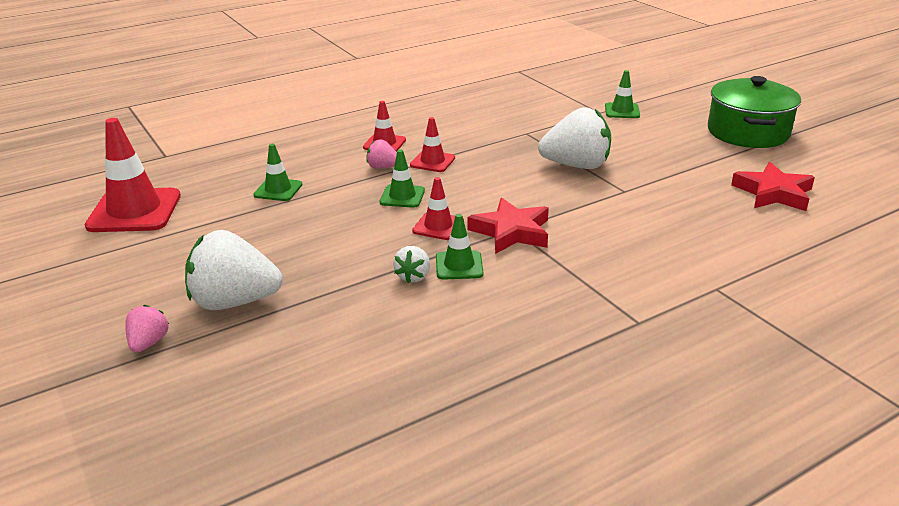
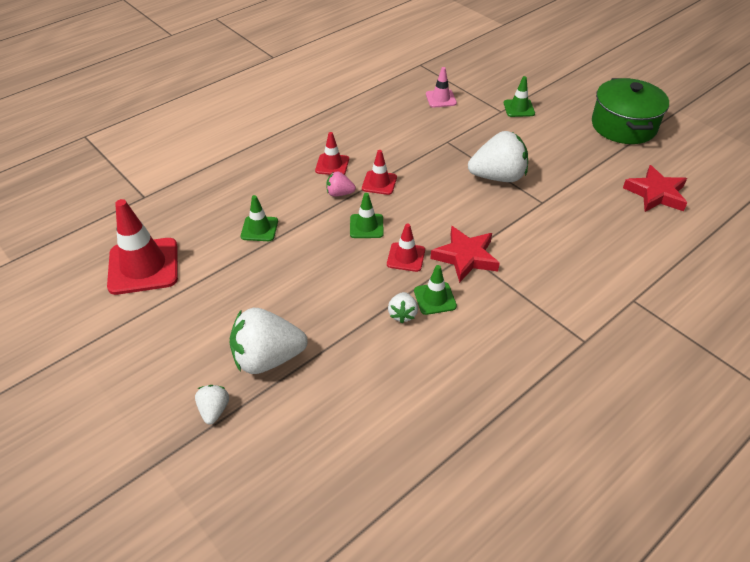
camera: 10 degrees left, 15 degrees up
pink strawberry [125,305,169,353] -> white strawberry [195,385,229,424]
none -> pink traffic cone [426,67,457,108]

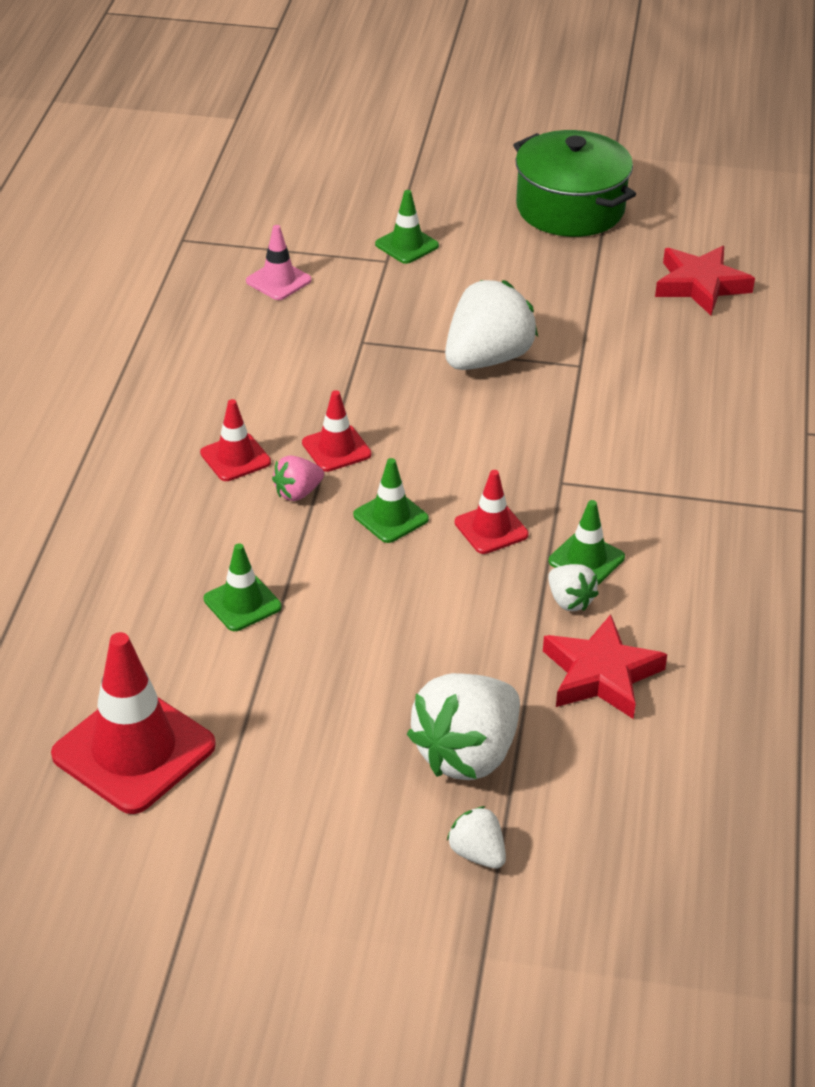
camera: 40 degrees left, 5 degrees down
red star [430,226,500,283] -> red star moved to [543,614,667,719]

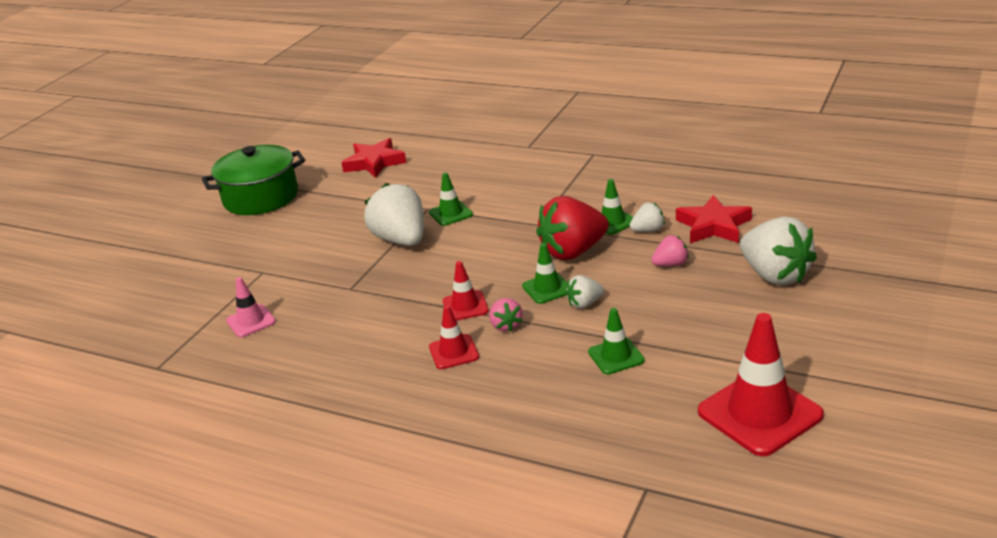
camera: 70 degrees left, 10 degrees down
green traffic cone [375,190,439,264] -> green traffic cone moved to [429,173,473,226]
white strawberry [447,806,506,869] -> white strawberry moved to [566,275,604,309]
red traffic cone [455,470,529,554] -> red strawberry [536,196,609,260]
none -> pink strawberry [651,235,689,266]

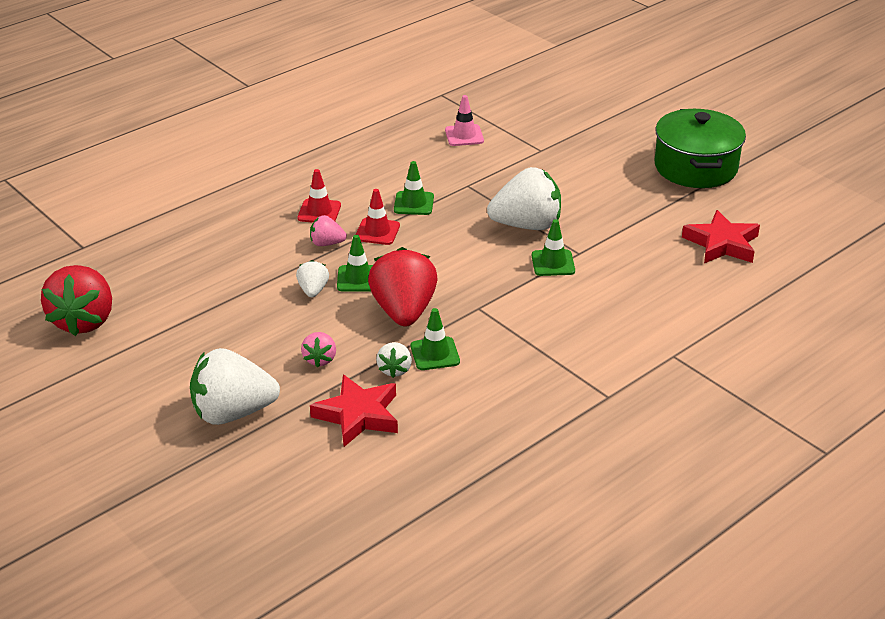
camera: 110 degrees right, 5 degrees up
green traffic cone [588,308,645,375] -> green traffic cone moved to [394,161,434,215]
red traffic cone [698,313,824,456] -> red strawberry [41,265,112,336]

